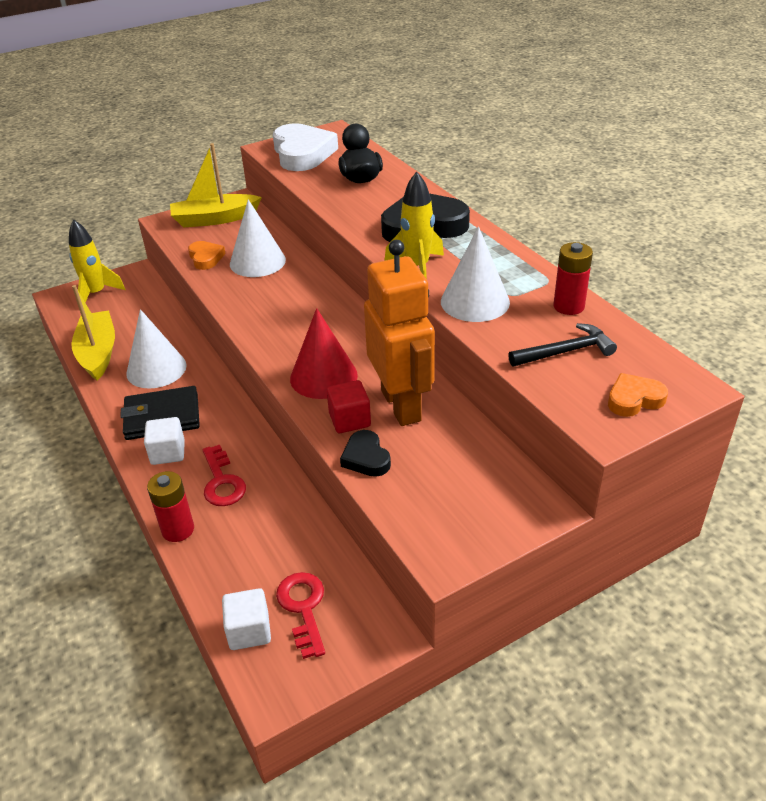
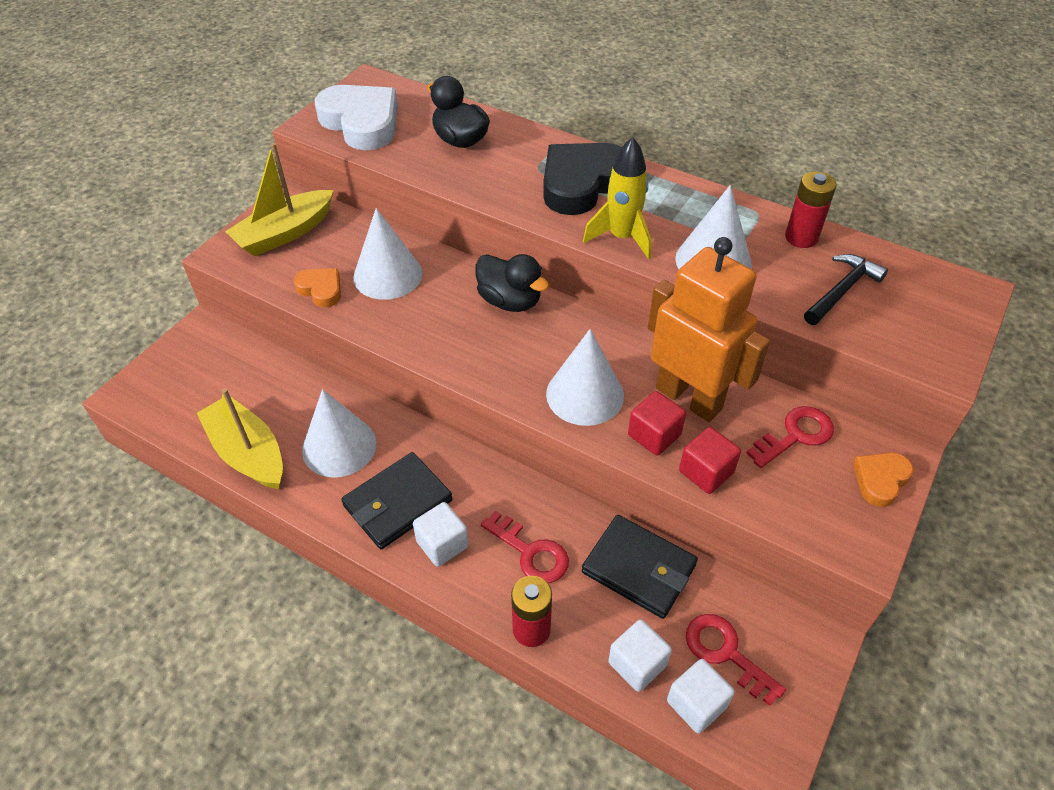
camera: 30 degrees left, 10 degrees up
yellow rocket [69,220,126,303] -> none
red cone [290,308,358,399] -> white cone [546,329,624,426]
black heart [340,430,391,477] -> red cube [679,427,741,494]
orange heart [608,373,668,417] -> orange heart moved to [853,453,914,507]
none -> black duck [476,254,549,312]
none -> black wallet [582,515,698,619]
none -> white cube [608,619,672,692]
none -> red key [746,406,834,468]

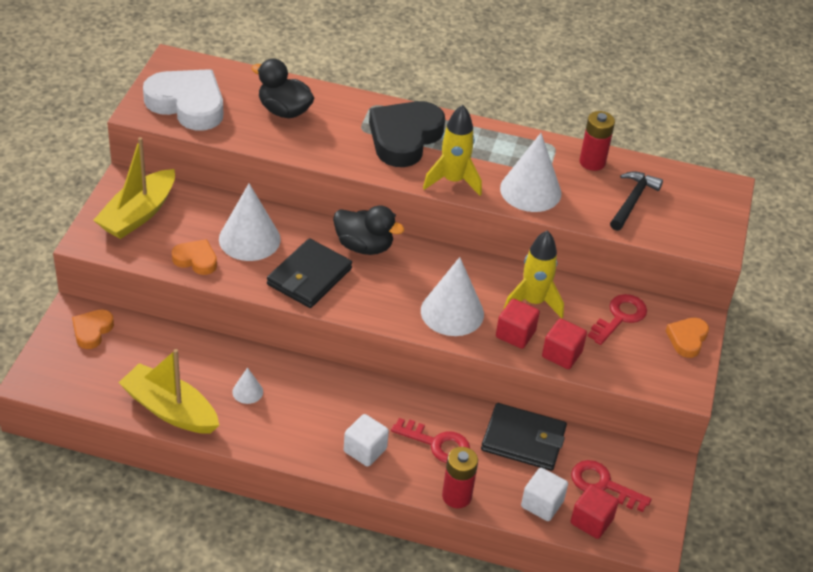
camera: 20 degrees left, 5 degrees down
white cone [302,389,376,478] -> white cone [232,367,263,404], size x0.48
black wallet [341,452,453,549] -> black wallet moved to [267,238,352,308]
orange robot [648,237,770,422] -> yellow rocket [503,230,564,318]
white cube [667,659,735,733] -> red cube [571,484,619,539]
none -> orange heart [72,309,114,349]

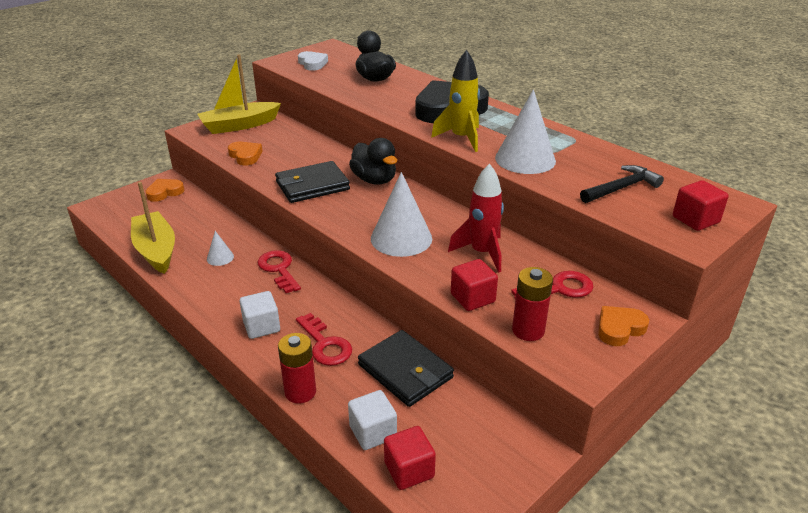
camera: 35 degrees right, 10 degrees down
white heart [143,69,223,131] -> white heart [298,51,328,71], size x0.51
white cone [219,183,281,261] -> none
red cube [496,299,540,349] -> red cube moved to [673,180,729,231]
yellow rocket [503,230,564,318] -> red rocket [448,163,504,273]
red key [571,460,651,512] -> red key moved to [258,250,301,293]
red battery [580,111,615,171] -> red battery moved to [512,267,553,341]

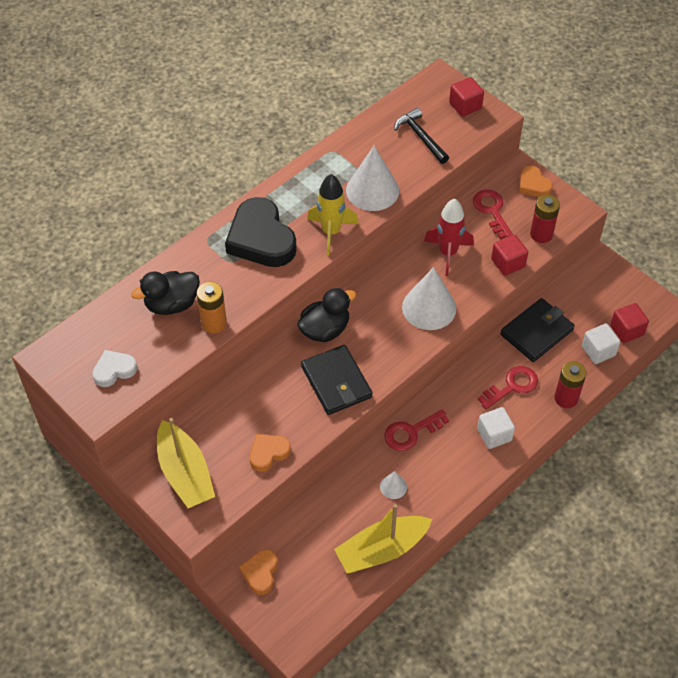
camera: 90 degrees left, 20 degrees up
orange heart [146,179,184,202] -> orange heart turned 45 degrees clockwise [239,549,278,595]
none -> orange battery [196,282,227,333]

